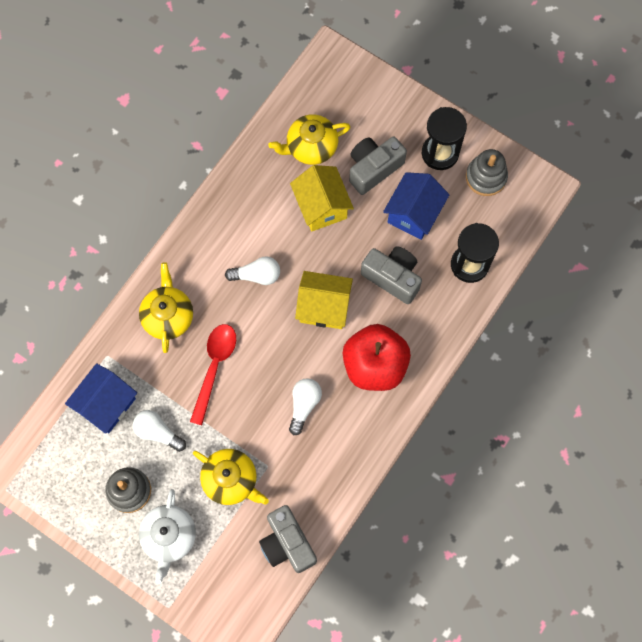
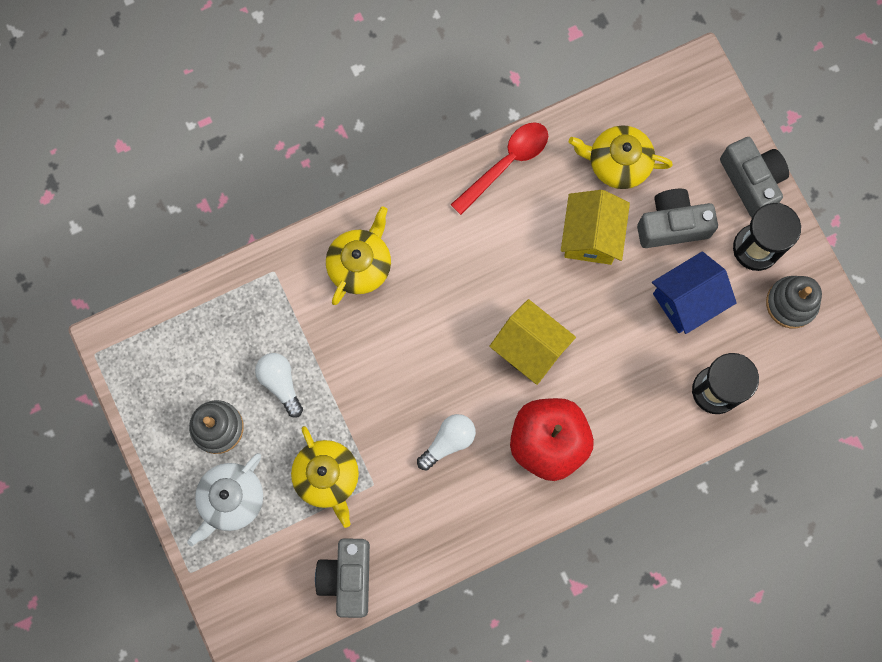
camera: 30 degrees right, 5 degrees up
blue house [65,363,137,434] -> none
red spoon [190,324,236,425] -> red spoon moved to [451,122,548,215]
white light bulb [225,256,280,285] -> none
grey camera [361,246,422,304] -> grey camera moved to [720,137,789,217]

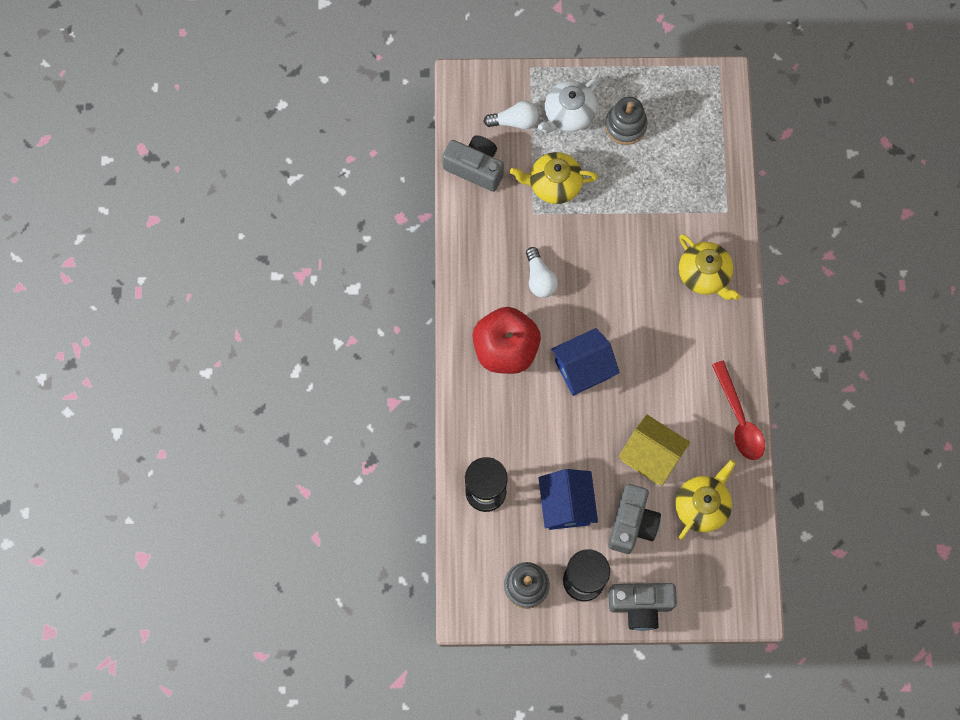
camera: 115 degrees right, 5 degrees down
white teapot [187,453,263,546] -> white teapot turned 105 degrees counterclockwise [538,77,600,133]
white light bulb [255,353,303,418] -> white light bulb moved to [483,101,539,129]
yellow house [489,299,576,385] -> blue house [551,328,620,396]

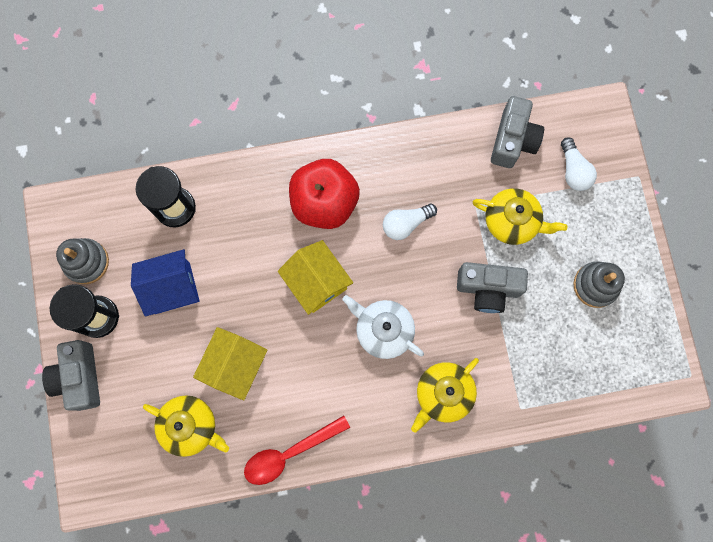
camera: 80 degrees right, 5 degrees up
yellow teapot [510,152,598,204] -> yellow teapot turned 120 degrees clockwise [473,188,568,245]
white teapot [538,77,600,133] -> white teapot moved to [342,295,424,359]
blue house [551,328,620,396] -> yellow house [278,240,353,315]
grey camera [608,484,661,554] -> grey camera moved to [457,262,528,313]

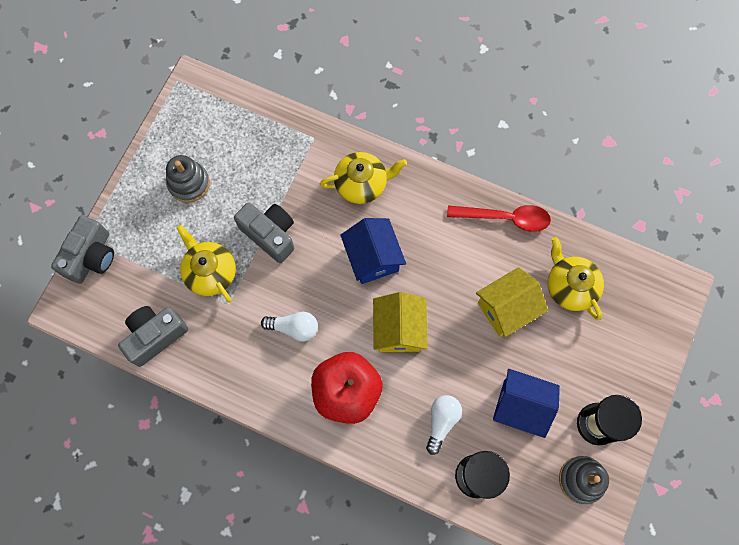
camera: 145 degrees left, 5 degrees down
grey camera [42,340,100,411] -> grey camera moved to [51,215,114,284]
white teapot [342,295,424,359] -> blue house [340,218,406,284]
white light bulb [561,137,597,191] -> white light bulb moved to [426,395,462,455]

